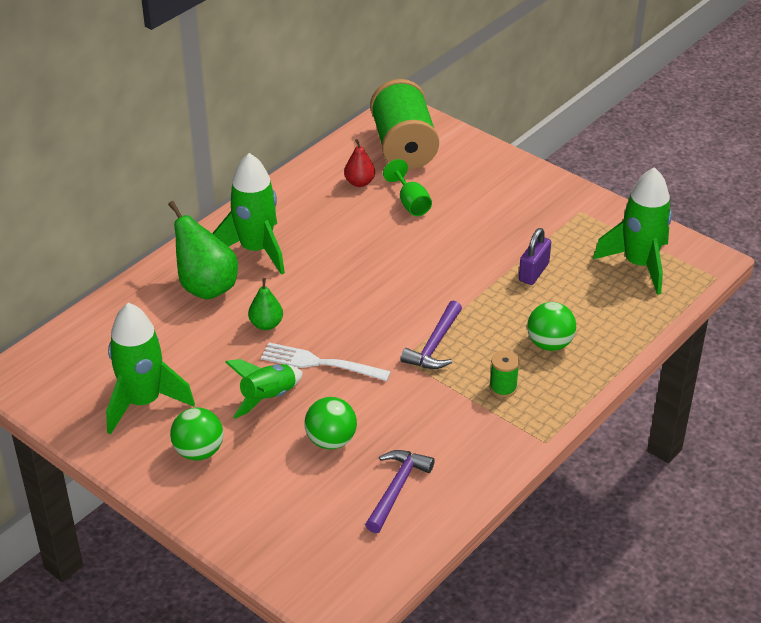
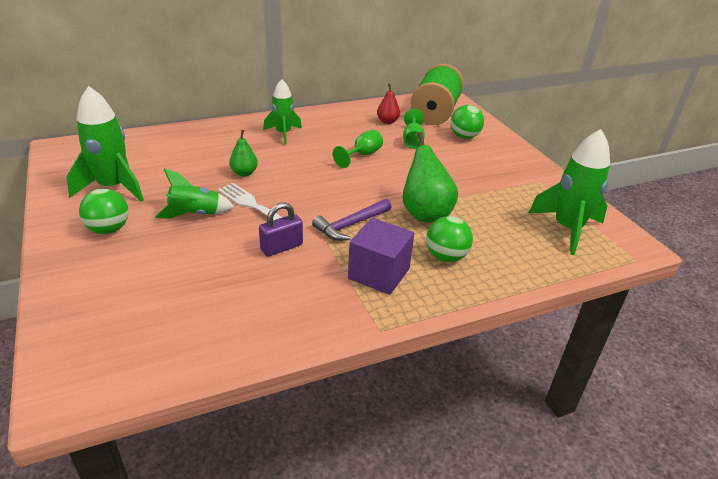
camera: 25 degrees right, 5 degrees down
green pear [168,201,238,300] -> green pear moved to [402,132,458,222]
green rocket [212,153,285,275] -> green rocket [263,79,302,145], size x0.64
green ball [304,397,357,449] -> green ball moved to [450,105,484,139]
purple hammer [365,450,434,533] -> none
green spool [489,351,520,398] -> purple cube [348,218,414,295]
purple padlock [519,228,551,285] -> purple padlock moved to [259,203,303,256]
none -> green goblet [333,130,383,168]

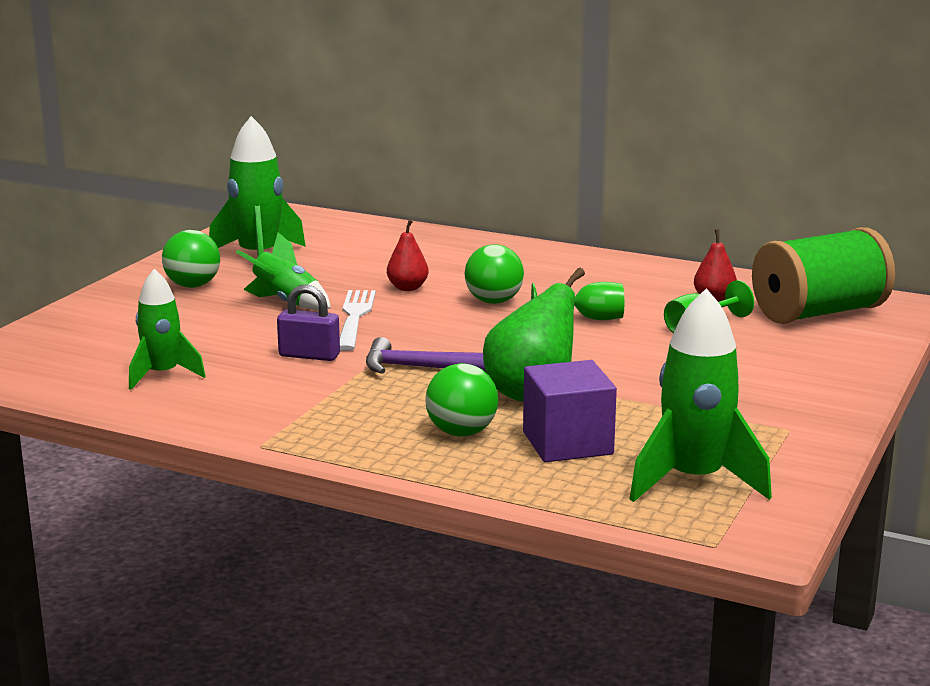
camera: 50 degrees right, 15 degrees down
green pear [229,130,258,176] -> red pear [387,220,429,291]
green rocket [263,79,302,145] -> green rocket moved to [129,269,206,390]
purple cube [348,218,414,295] -> purple cube moved to [523,360,617,462]
green ball [450,105,484,139] -> green ball moved to [465,244,524,304]

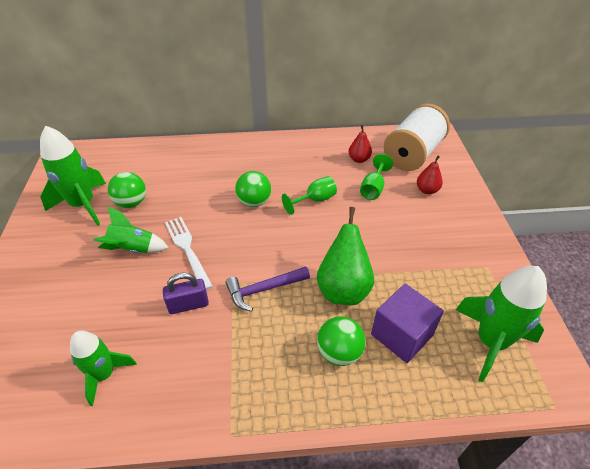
camera: 30 degrees left, 25 degrees up
green ball [162,230,220,288] -> green ball moved to [108,172,146,208]
red pear [387,220,429,291] -> red pear moved to [417,155,443,194]
green spool [752,227,895,324] -> white spool [384,103,450,171]

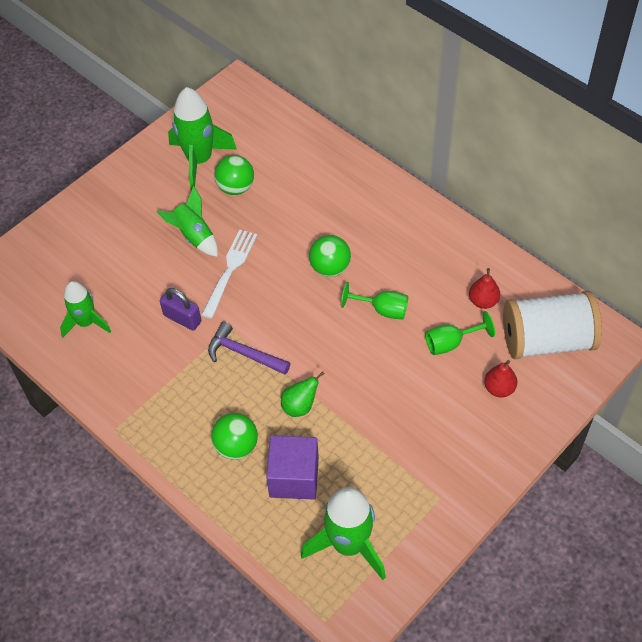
camera: 50 degrees right, 10 degrees up
green pear [317,207,374,305] -> green pear [281,371,325,417], size x0.55

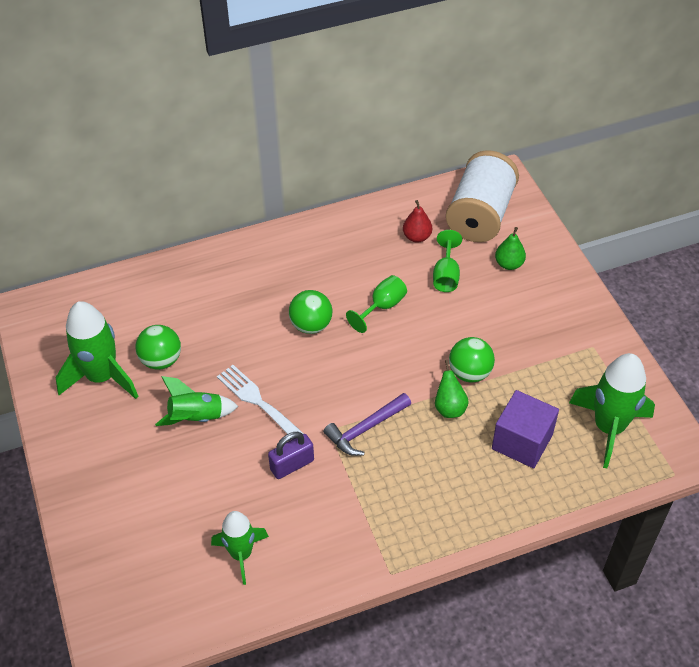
camera: 65 degrees left, 5 degrees down
green ball [211,413,258,460] -> green ball moved to [449,337,495,382]
red pear [484,360,517,397] -> green pear [495,227,526,270]

